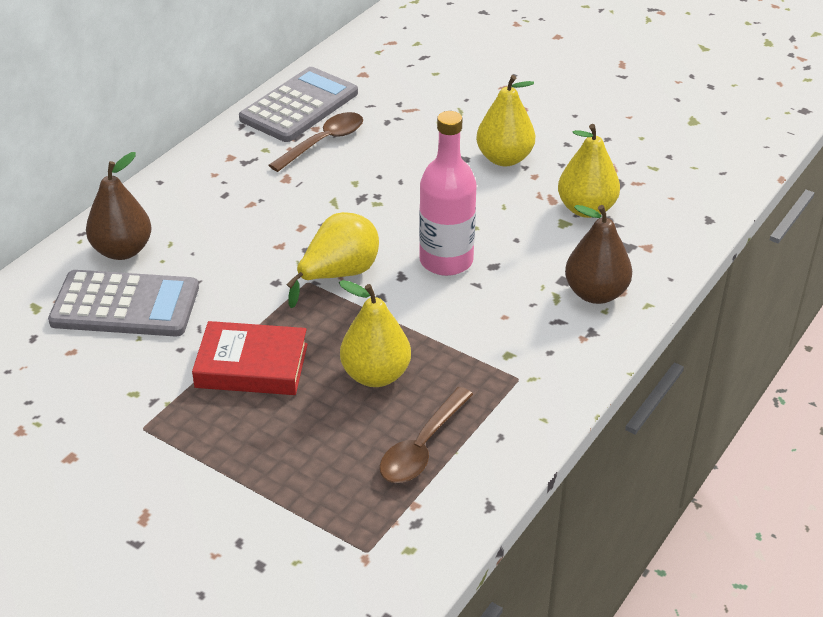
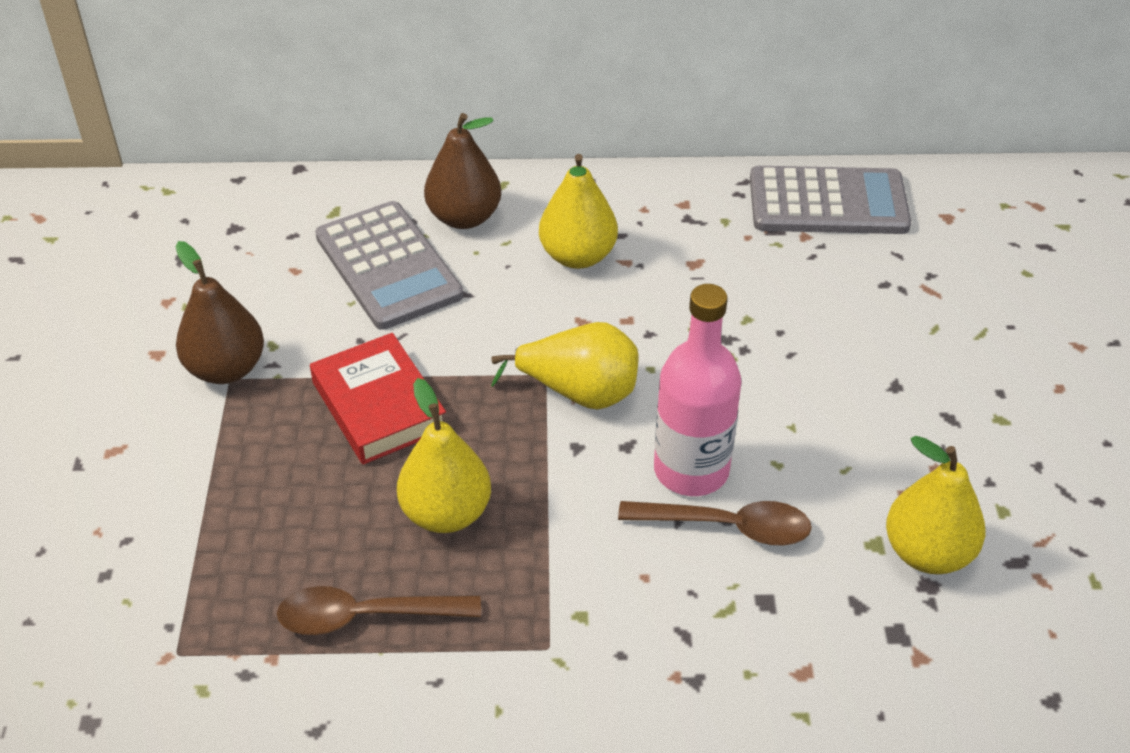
camera: 55 degrees right, 5 degrees up
brown spoon [269,112,363,172] -> brown spoon moved to [618,501,812,545]
yellow pear [476,75,535,166] -> yellow pear moved to [539,154,618,269]
brown pear [565,205,632,304] -> brown pear moved to [175,241,264,384]

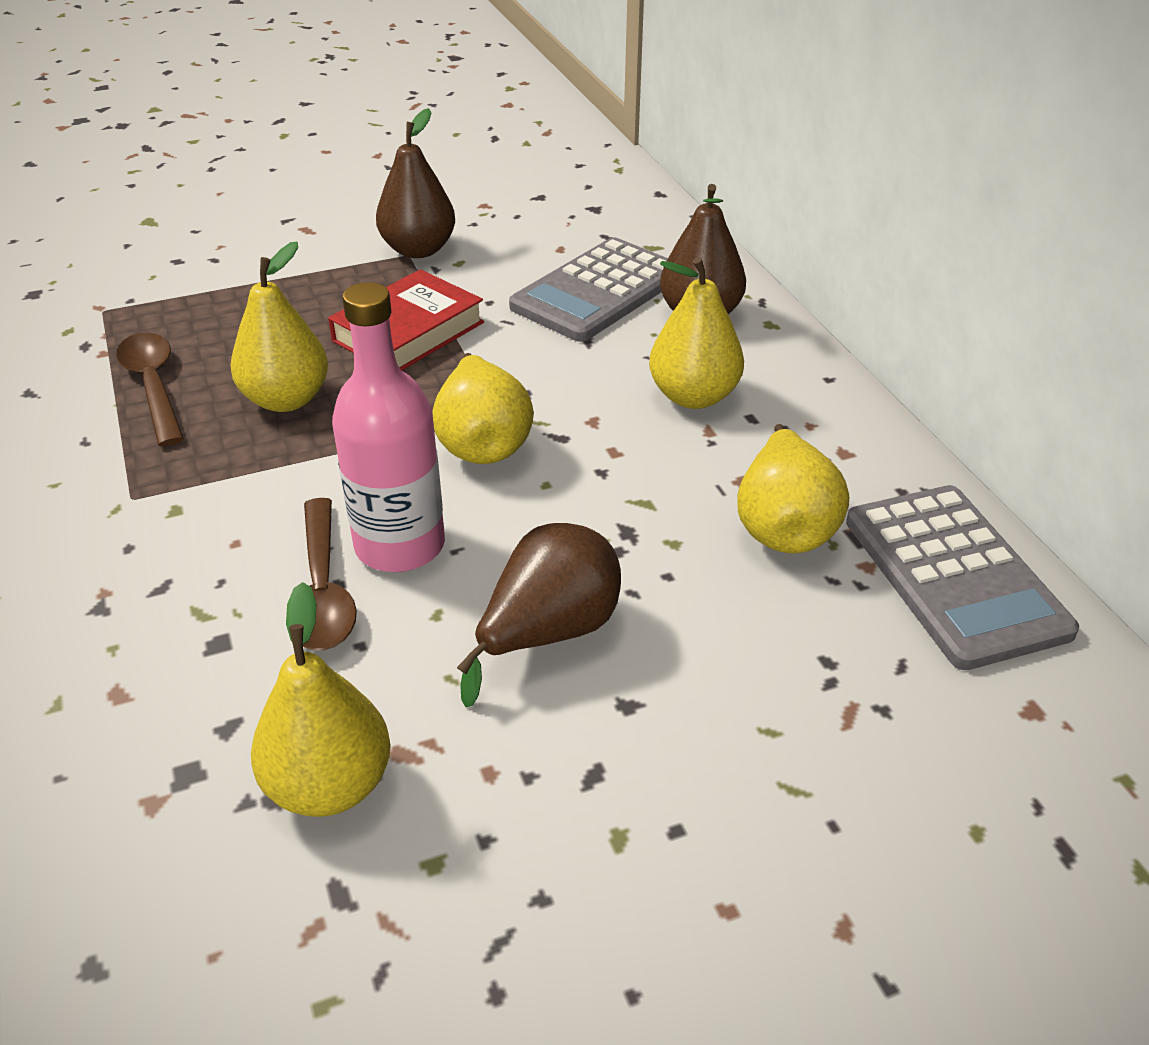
camera: 70 degrees right, 5 degrees down
none -> brown pear [457,523,621,707]
none -> yellow pear [737,424,849,553]

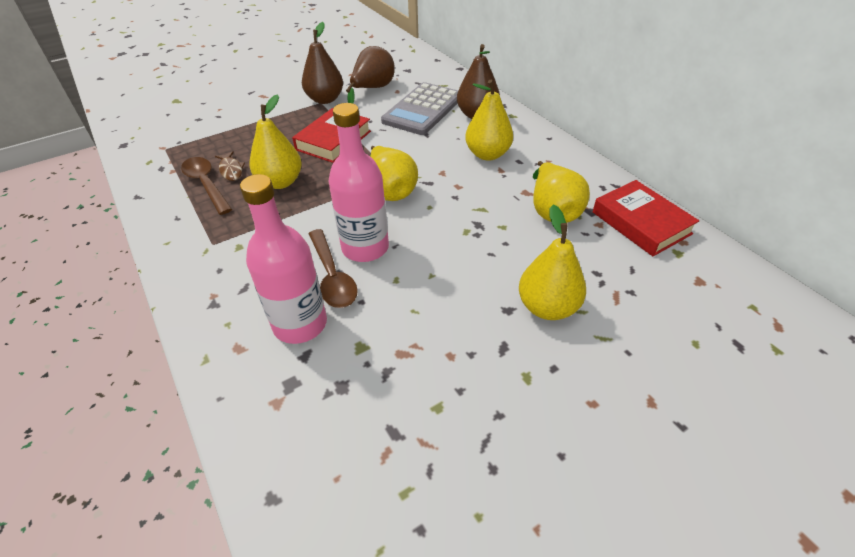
camera: 10 degrees left, 5 degrees up
yellow pear [251,582,391,817] -> yellow pear moved to [519,205,586,320]
brown pear [457,523,621,707] -> brown pear moved to [346,46,395,103]
grey calculator [846,485,1079,670] -> red book [593,180,699,256]
none -> brown fish [215,151,245,181]
none -> pink bottle [240,174,327,344]

